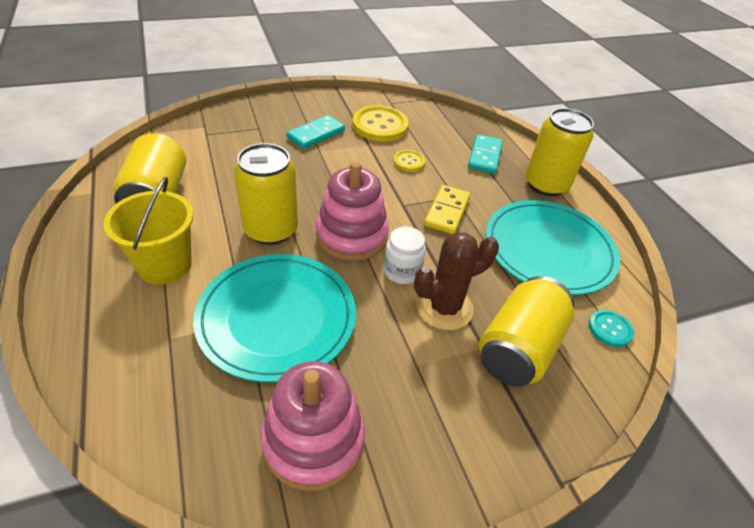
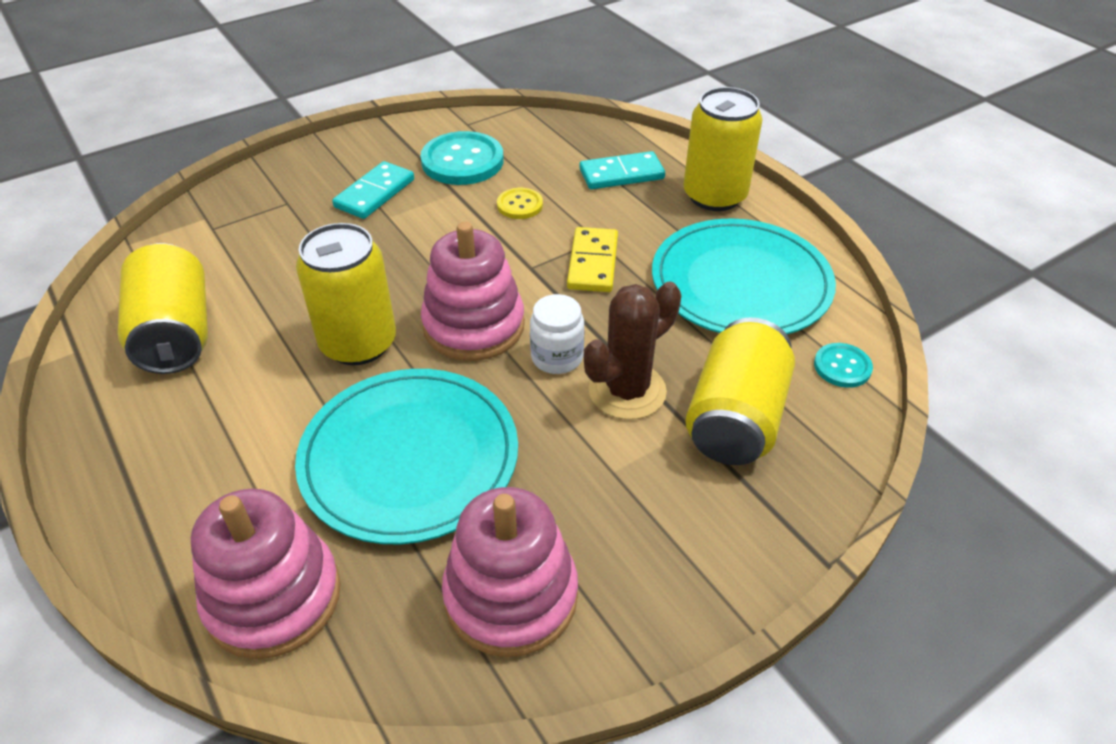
camera: 10 degrees left, 0 degrees up
yellow bucket [103,177,194,284] -> none
yellow button [353,106,409,142] -> turquoise button [421,131,504,185]
turquoise domino [468,134,502,174] -> turquoise domino turned 75 degrees clockwise [580,151,665,189]
none -> pink stacking toy [191,488,341,659]

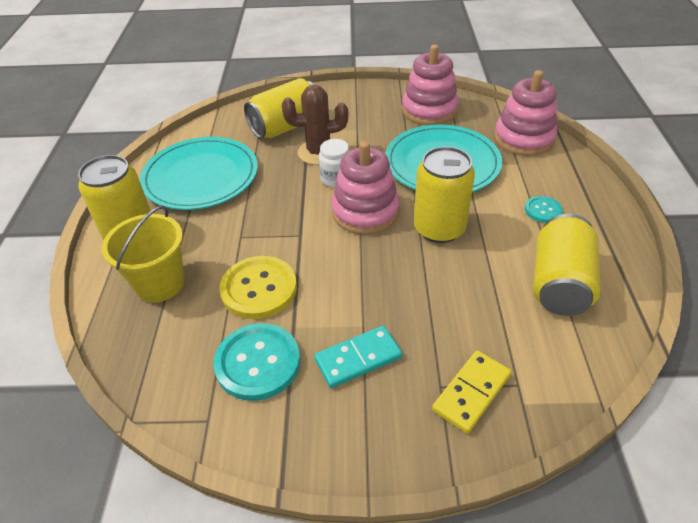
camera: 145 degrees left, 0 degrees up
yellow button [497,188,543,219] -> yellow button [219,256,297,319], size x1.89
yellow domino [567,227,618,292] -> yellow domino moved to [432,350,511,434]
turquoise domino [580,151,665,189] -> yellow bucket [102,205,185,303]
turquoise button [814,343,873,388] -> turquoise button moved to [525,196,563,223]

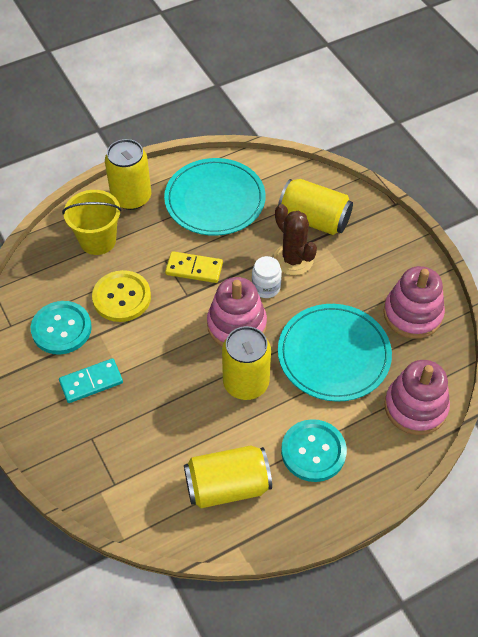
camera: 60 degrees right, 10 degrees up
turquoise domino [314,326,402,388] -> turquoise domino turned 60 degrees counterclockwise [59,358,123,403]
yellow domino [432,350,511,434] -> yellow domino moved to [165,251,223,283]
turquoise button [525,196,563,223] -> turquoise button [281,419,347,482], size x1.89

